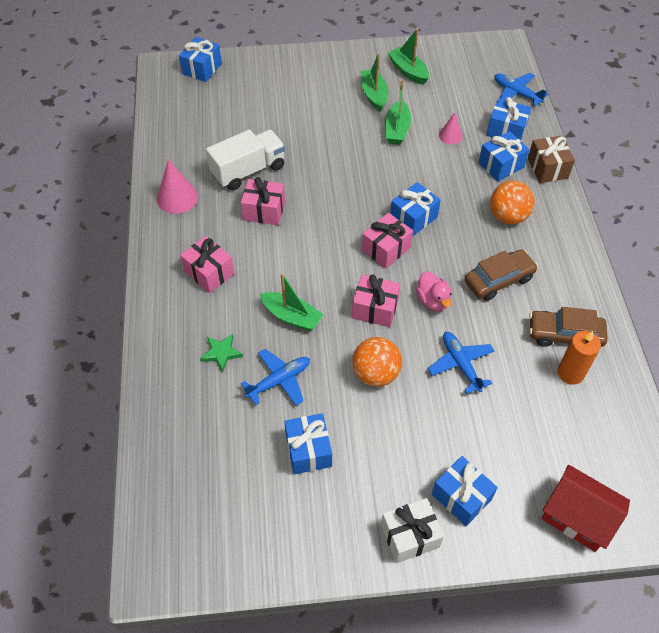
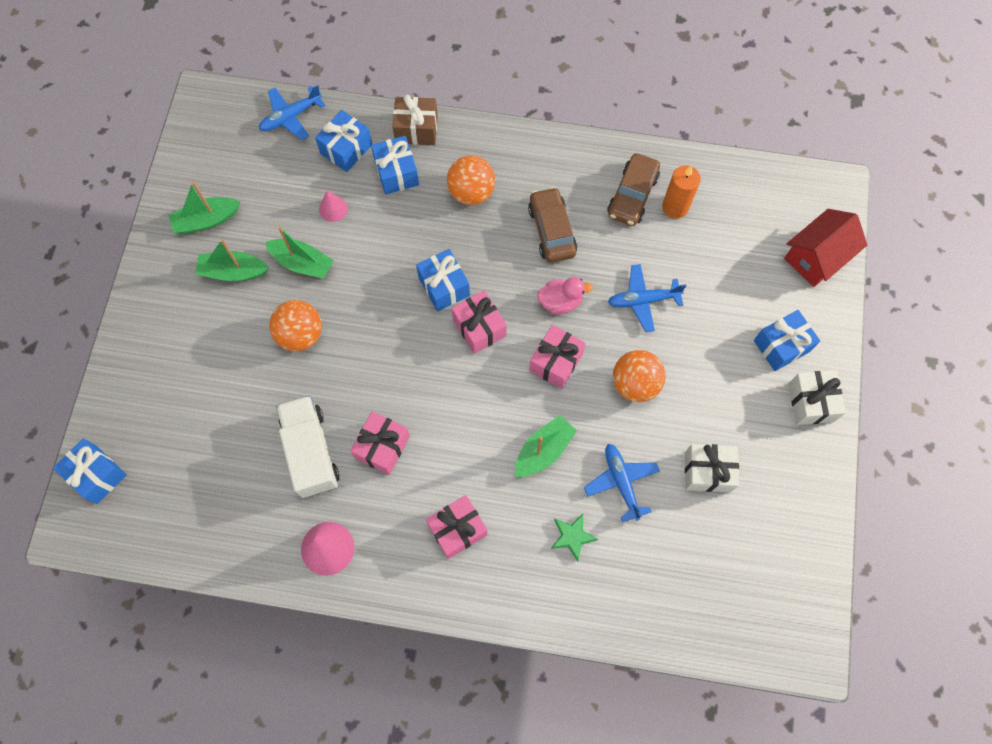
camera: 75 degrees left, 15 degrees up
blue gift [284,413,332,474] -> white gift [685,444,739,492]
none -> orange ball [269,300,322,351]

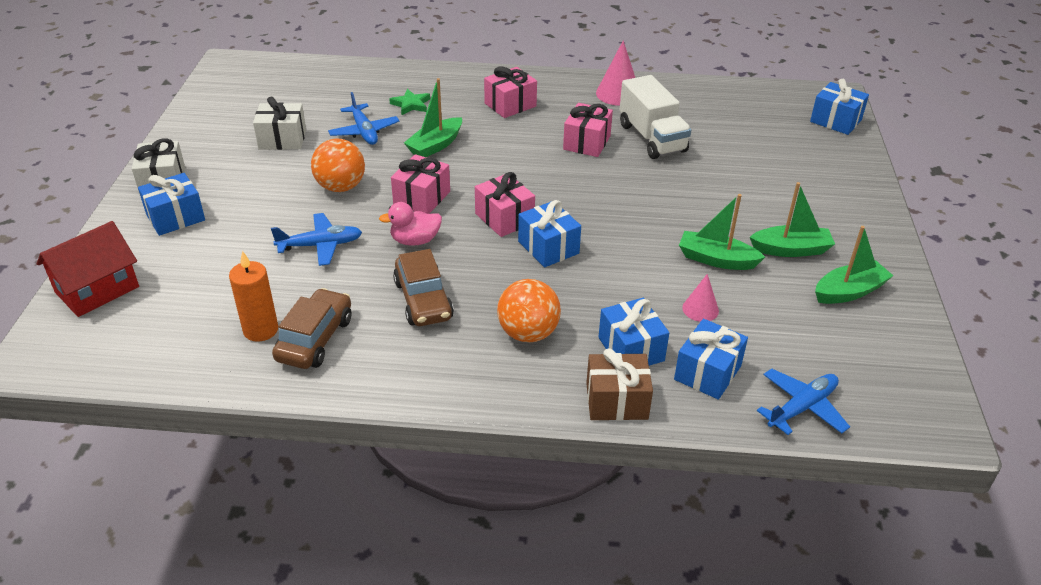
camera: 175 degrees right, 30 degrees down
orange ball [269,300,322,351] -> none

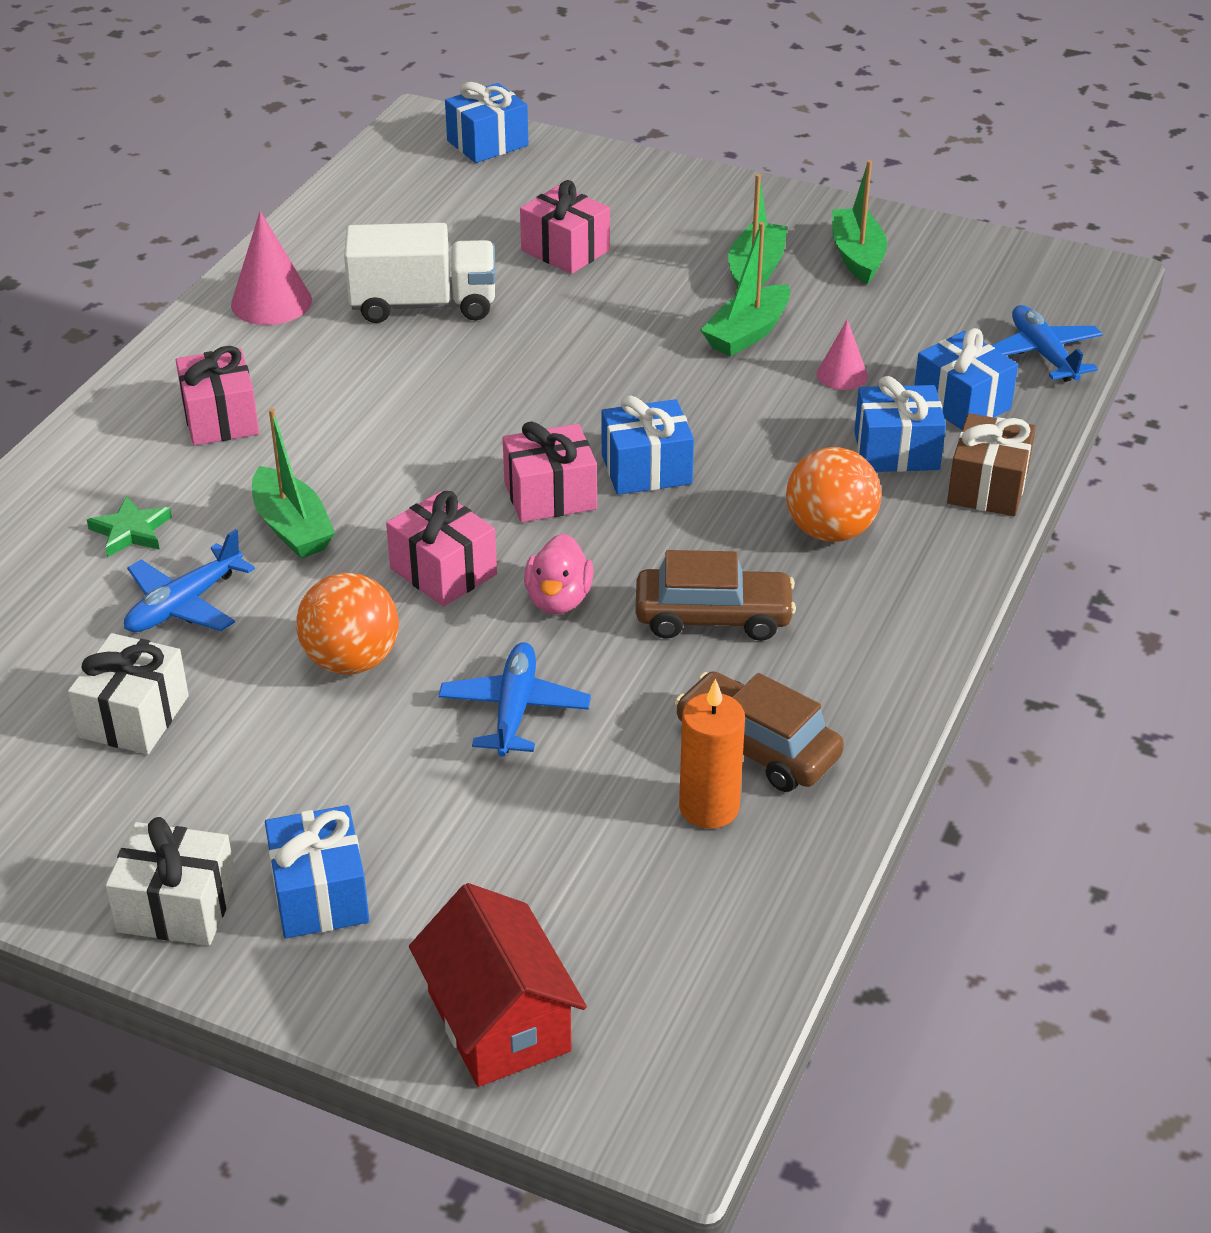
camera: 70 degrees left, 0 degrees up
blue plane [328,92,399,145] -> blue plane turned 135 degrees clockwise [124,529,255,632]
pink gift [563,103,613,157] -> pink gift moved to [520,180,610,274]

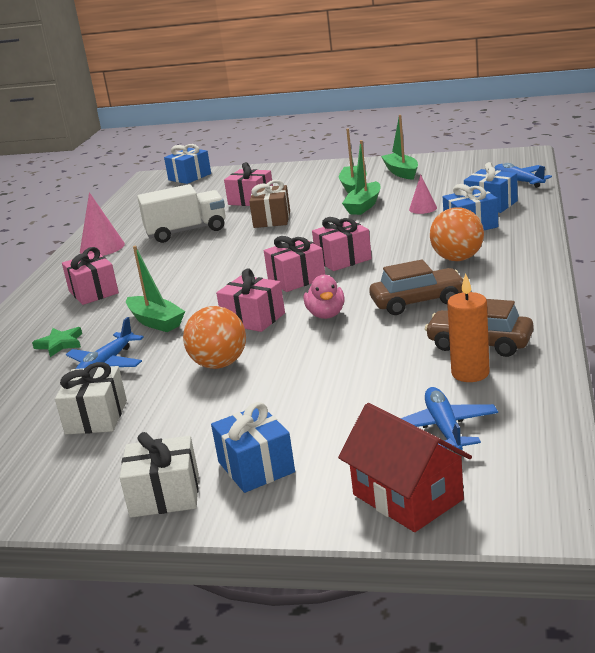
camera: 10 degrees left, 15 degrees down
blue plane [439,642,591,757] -> blue plane moved to [400,387,498,453]
blue gift [602,395,694,495] -> pink gift [312,217,372,271]
brown gift [947,413,1036,516] -> brown gift moved to [249,180,290,228]

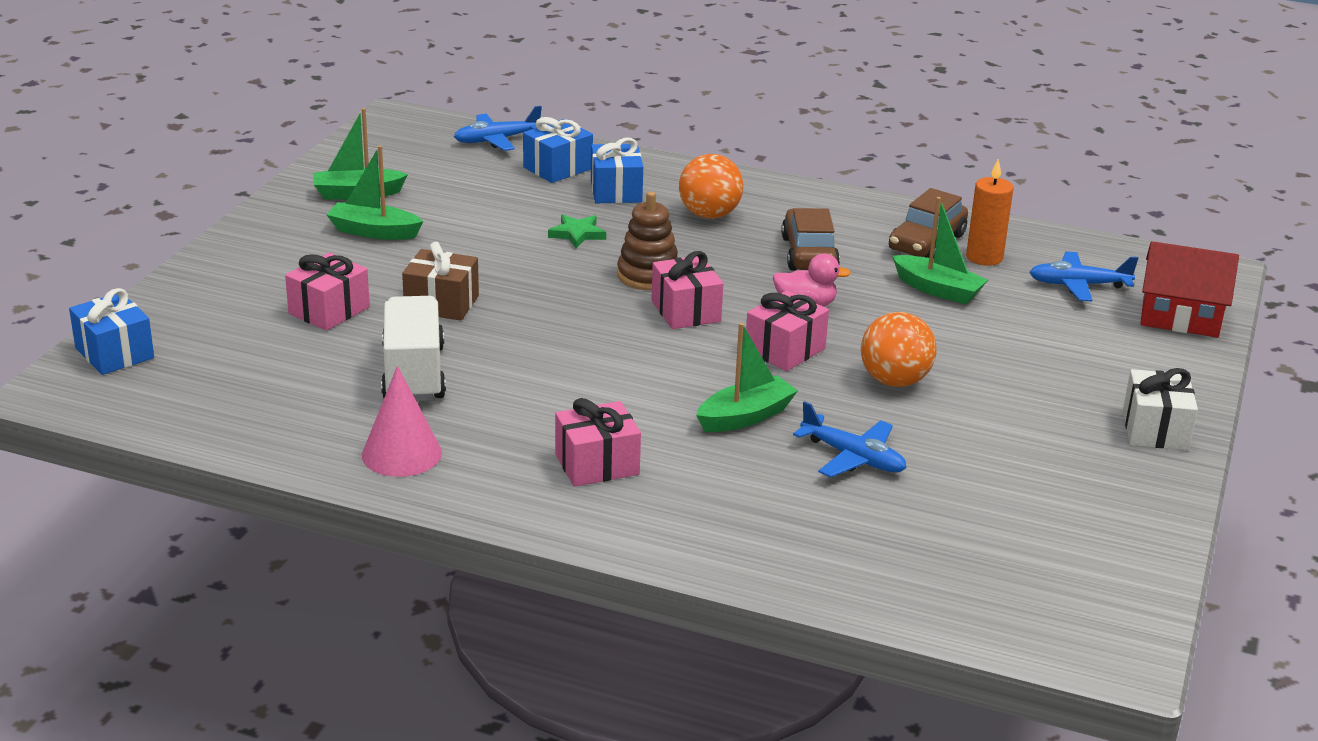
camera: 85 degrees left, 5 degrees up
green star [32,327,82,357] -> green star moved to [548,214,606,248]
white gift [55,362,127,435] -> none
blue gift [211,402,295,493] -> none
pink gift [312,217,372,271] -> brown stacking toy [617,192,678,290]
red house [338,403,472,532] -> red house turned 45 degrees clockwise [1141,241,1239,337]
green boat [342,140,380,215] -> green boat moved to [892,197,988,305]
pink cone [409,175,437,214] -> none

